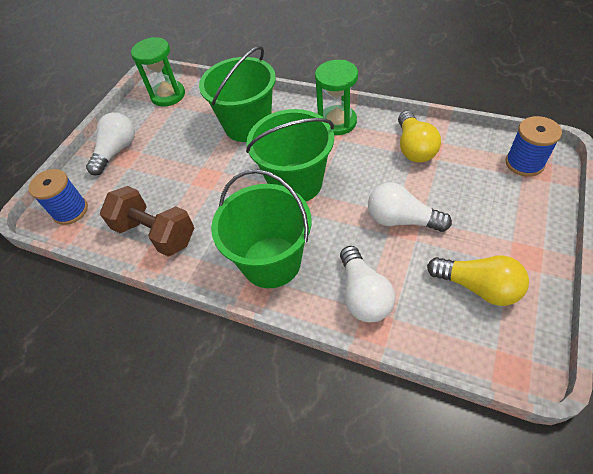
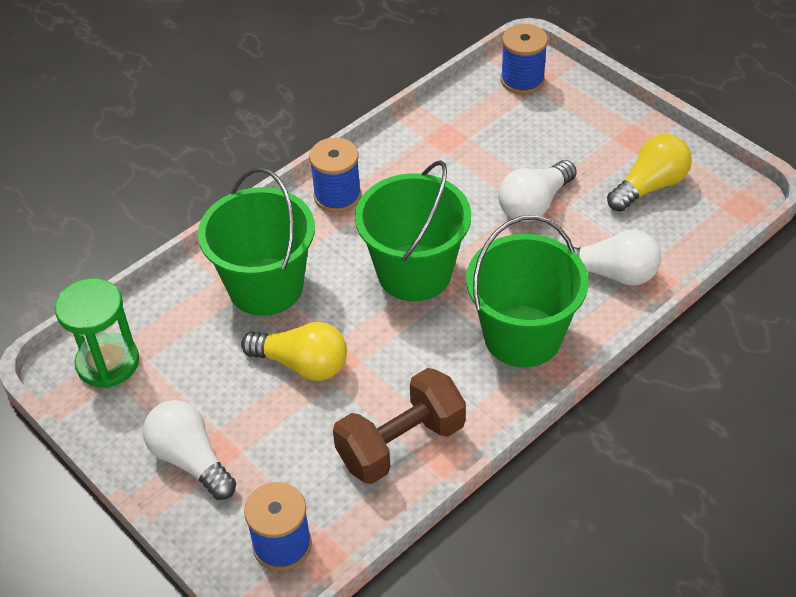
camera: 70 degrees left, 5 degrees down
green hourglass [315,60,358,135] -> blue spool [309,138,361,213]
yellow light bulb [398,111,441,163] -> yellow light bulb moved to [241,322,347,381]

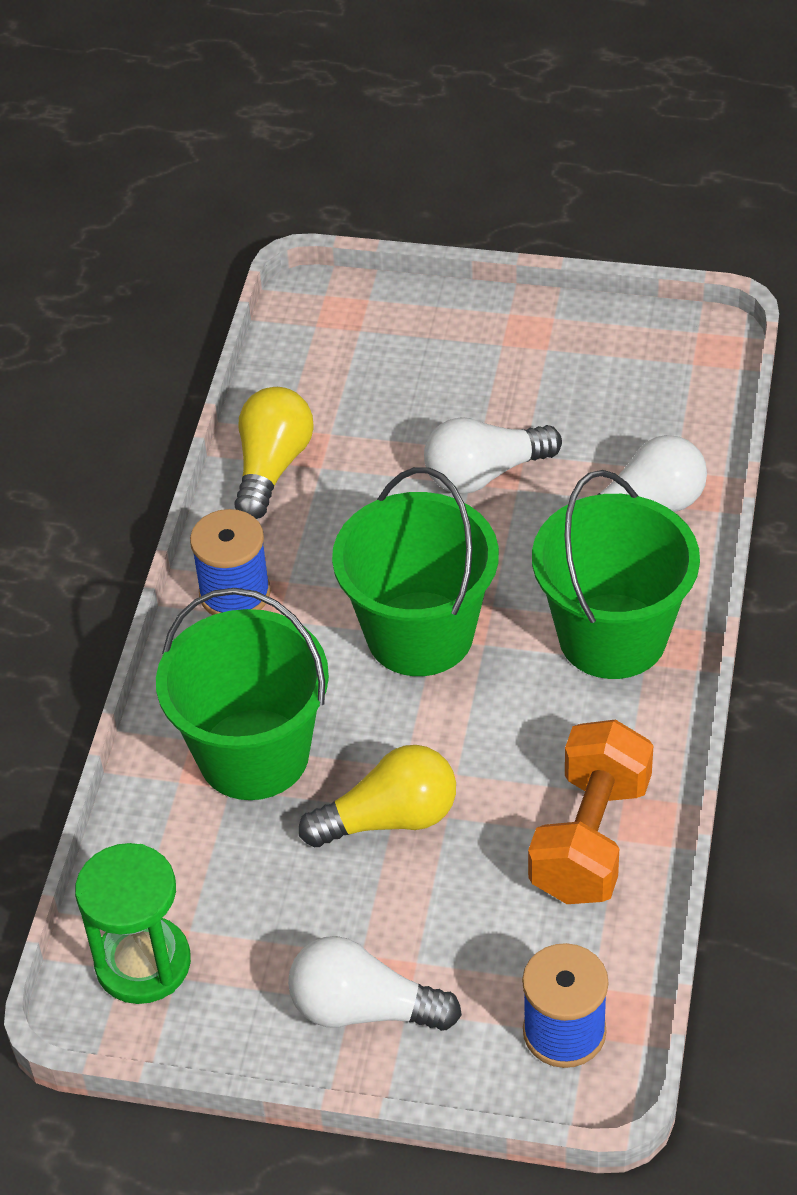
camera: 35 degrees left, 0 degrees up
brown dumbbell [333,368,466,484] -> orange dumbbell [528,720,653,904]
white light bulb [498,160,577,222] -> white light bulb turned 60 degrees clockwise [424,417,562,494]
blue spool [501,24,548,94] -> none
yellow light bulb [607,134,692,212] -> yellow light bulb moved to [235,387,314,519]

